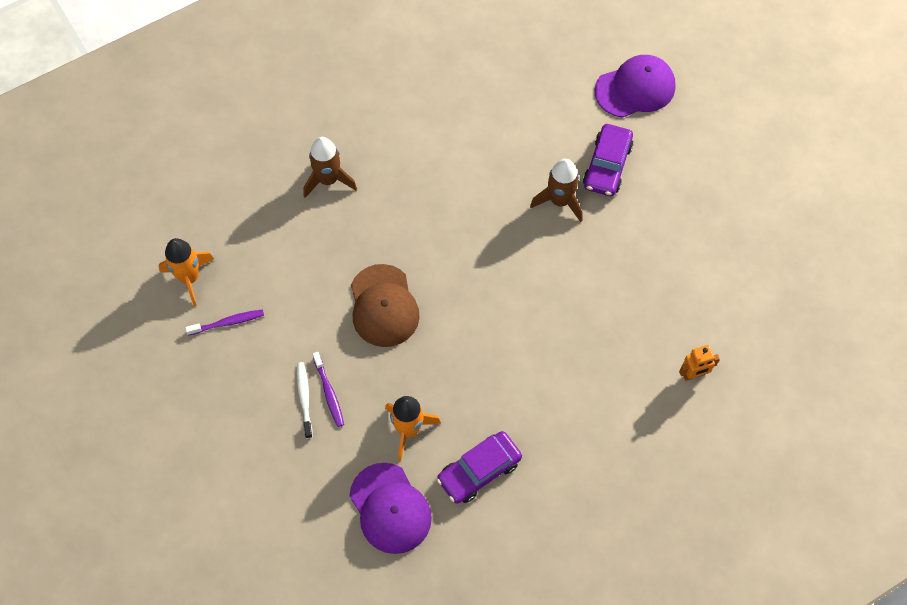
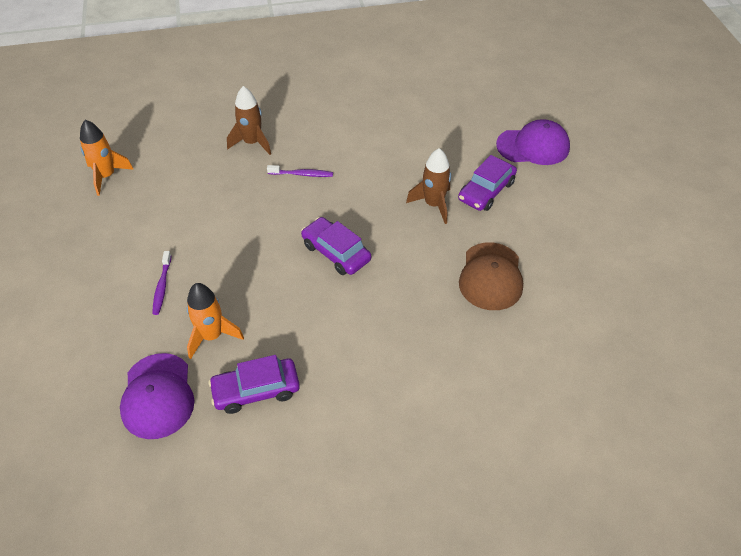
camera: 20 degrees right, 15 degrees down
purple toothbrush [185,309,264,336] -> purple toothbrush moved to [267,165,333,177]
white toothbrush [297,362,313,438] -> none
brown cap [351,264,420,347] -> brown cap moved to [459,242,523,310]
orange robot [679,345,720,381] -> none
none -> purple car [301,217,371,275]

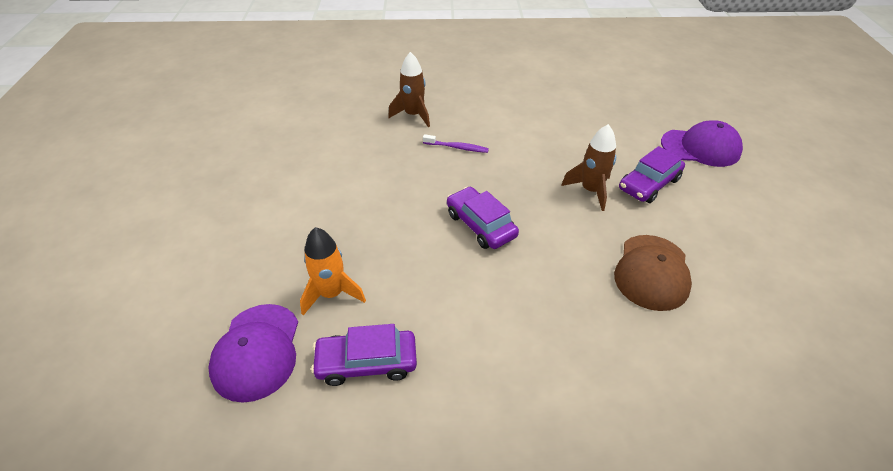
camera: 10 degrees right, 5 degrees down
orange rocket [80,120,134,196] -> none
purple toothbrush [152,251,171,315] -> none

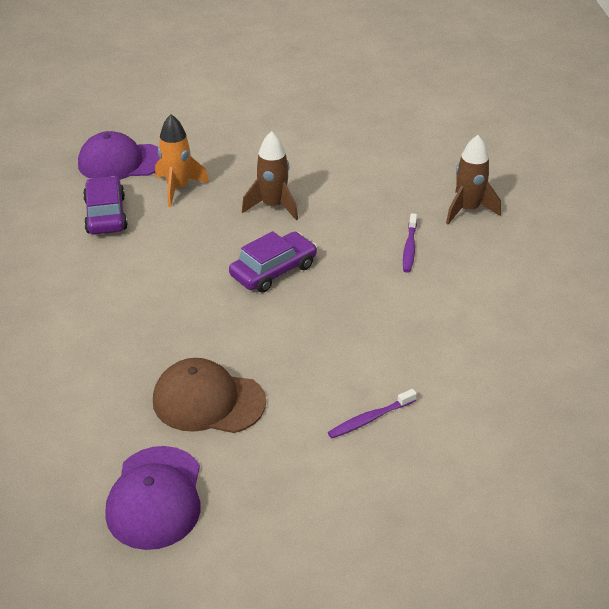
camera: 85 degrees right, 5 degrees down
brown rocket [561,124,616,211] -> brown rocket moved to [242,131,298,220]
purple car [619,146,685,203] -> purple toothbrush [328,389,417,438]
purple cap [661,120,743,167] -> purple cap moved to [105,446,201,550]

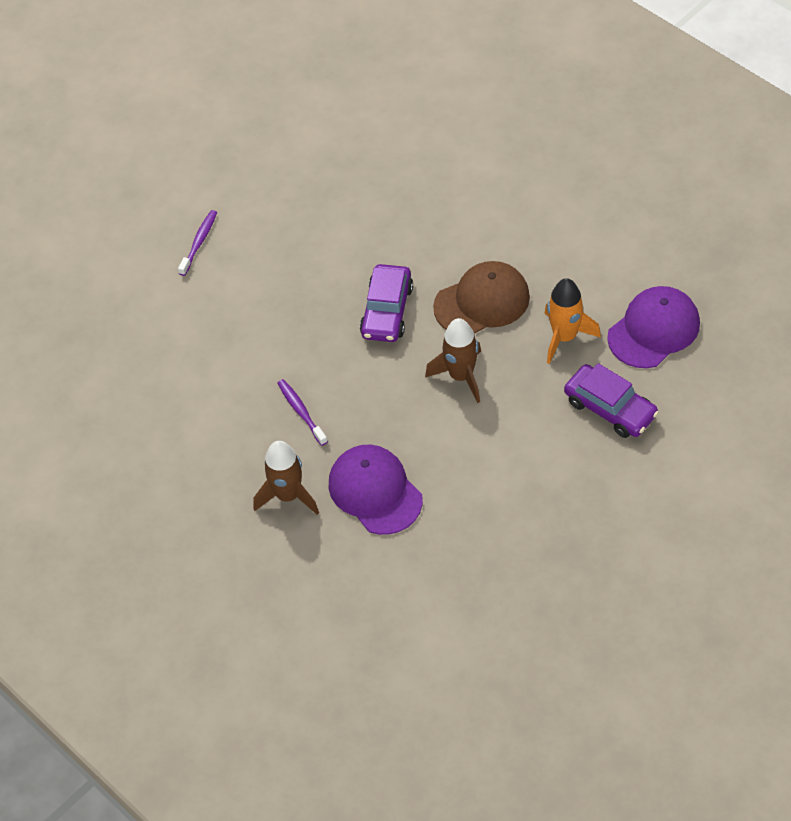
camera: 145 degrees right, 15 degrees up
purple car [83,176,128,235] -> purple car moved to [564,363,659,438]
purple cap [105,446,201,550] -> purple cap moved to [329,445,423,535]
brown cap [153,358,266,433] -> brown cap moved to [433,261,530,334]

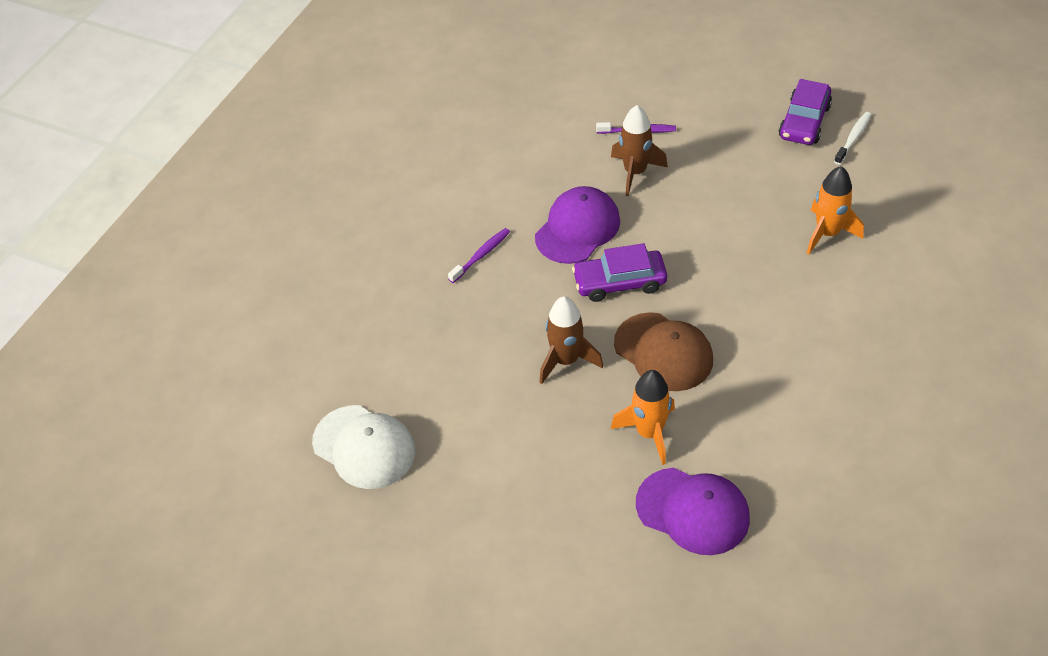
camera: 70 degrees right, 5 degrees down
brown rocket [253,441,319,515] -> brown rocket moved to [611,105,668,196]
purple cap [329,445,423,535] -> purple cap moved to [535,186,620,264]
purple car [564,363,659,438] -> purple car moved to [779,79,832,145]
none -> white cap [312,405,415,489]
none -> orange rocket [807,166,864,255]
none -> white toothbrush [834,112,872,165]

